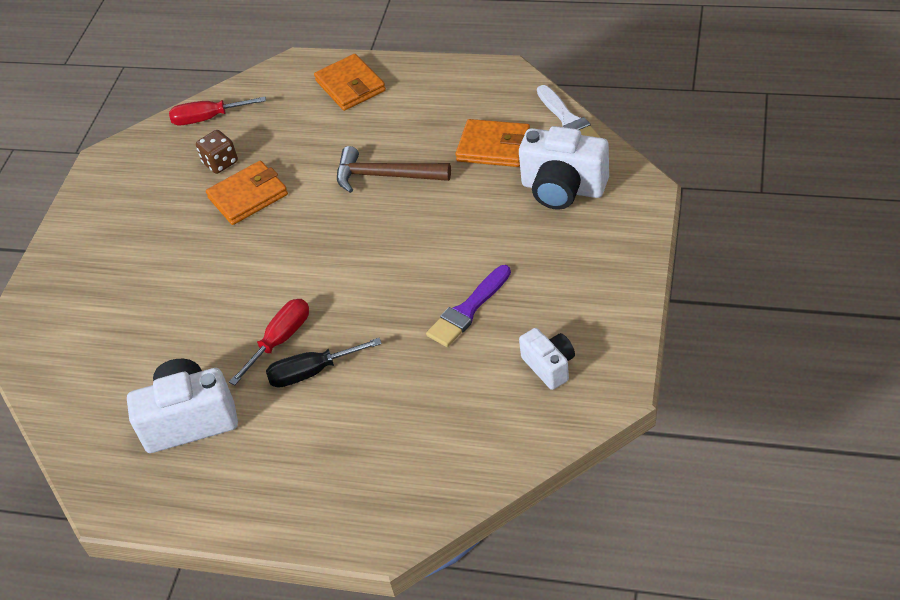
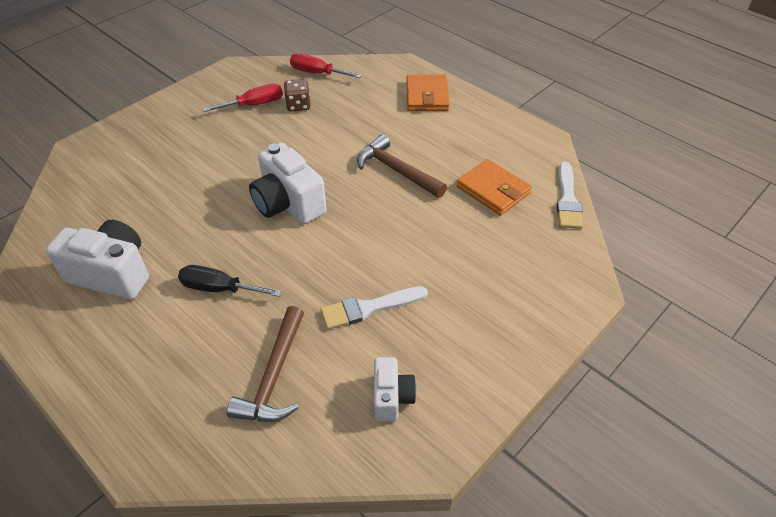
camera: 25 degrees right, 0 degrees up
orange wallet [206,161,288,225] -> none
red screwdriver [229,299,309,385] -> red screwdriver moved to [202,83,283,112]
purple brush [426,265,511,347] -> white brush [320,286,428,330]
white camera [519,126,609,210] -> white camera moved to [249,143,327,224]
none -> brown hammer [227,306,304,422]

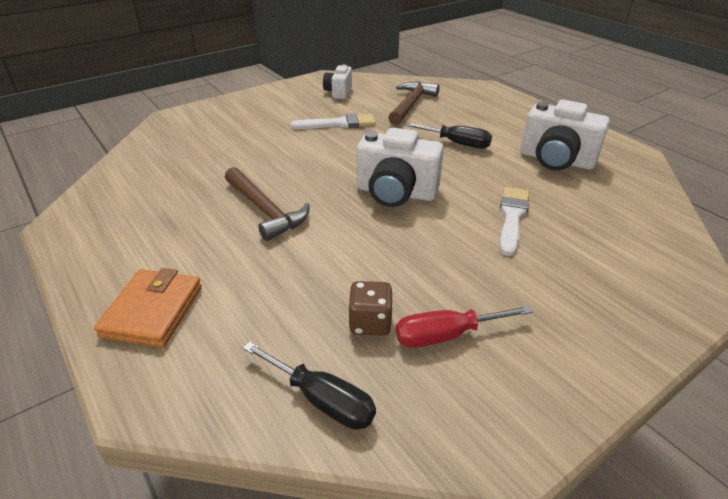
camera: 170 degrees left, 10 degrees down
white camera [249,143,327,224] -> white camera turned 135 degrees clockwise [357,128,444,207]
red screwdriver [290,53,362,78] -> black screwdriver [243,341,376,430]
orange wallet [457,159,532,216] -> none
white brush [557,162,583,229] -> white brush moved to [500,187,529,256]

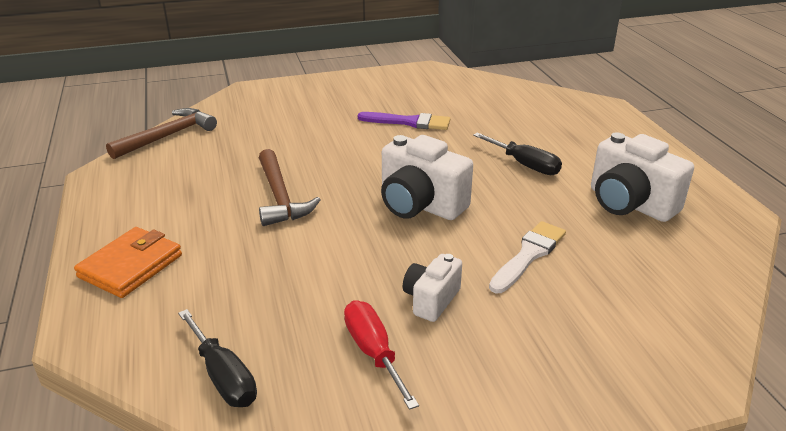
camera: 20 degrees right, 5 degrees down
white brush [291,113,376,129] -> purple brush [358,112,450,130]
white camera [323,64,352,99] -> white camera moved to [403,254,462,322]
brown dice [349,281,393,336] -> none
brown hammer [388,81,440,125] -> brown hammer moved to [106,108,217,159]
red screwdriver [396,306,533,348] -> red screwdriver turned 60 degrees clockwise [344,300,419,410]

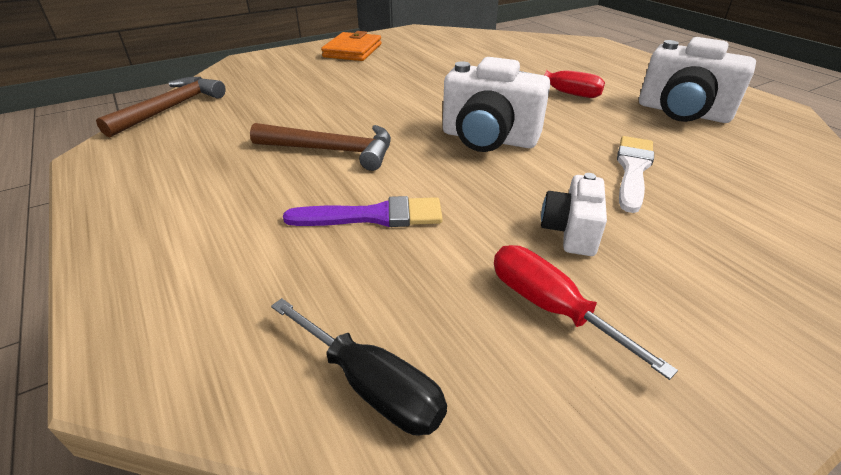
camera: 15 degrees left, 5 degrees up
orange wallet [74,227,182,298] -> orange wallet moved to [321,31,381,61]
brown hammer [259,149,321,226] -> brown hammer turned 45 degrees counterclockwise [250,123,391,171]
purple brush [358,112,450,130] -> purple brush moved to [283,196,443,227]
black screwdriver [473,132,562,175] -> red screwdriver [519,70,605,98]

